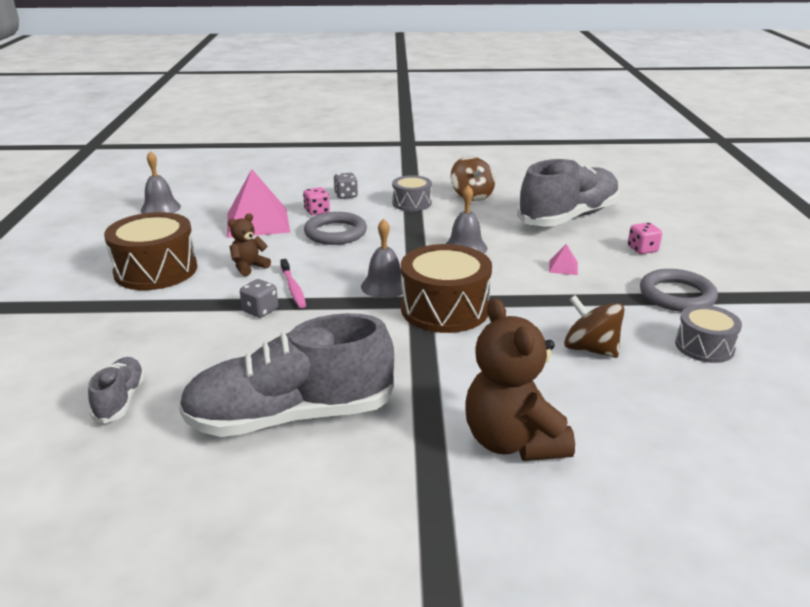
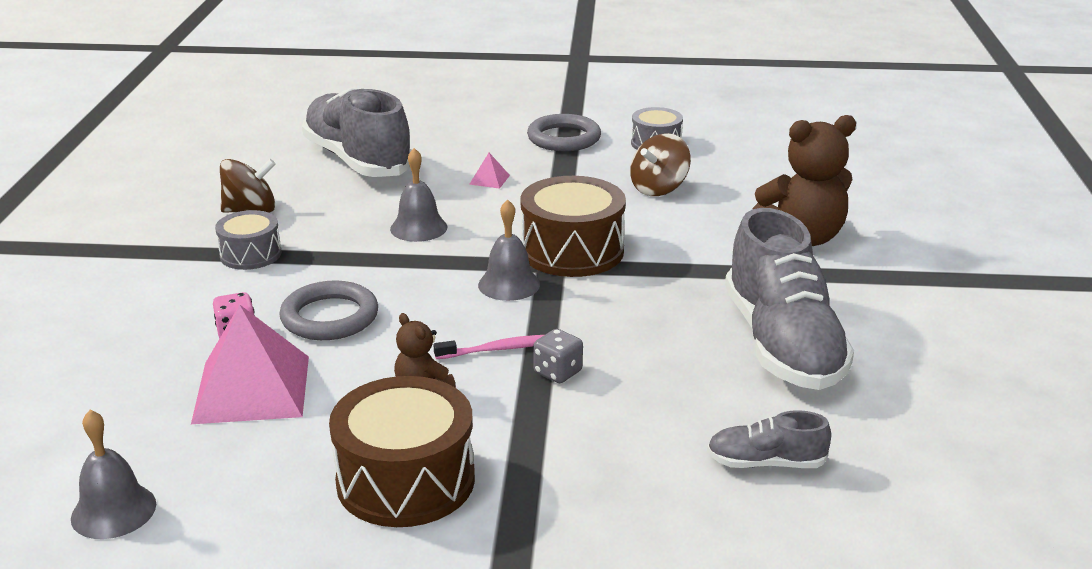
camera: 85 degrees left, 0 degrees up
grey dice [333,173,358,199] -> none
pink dice [628,223,662,254] -> none

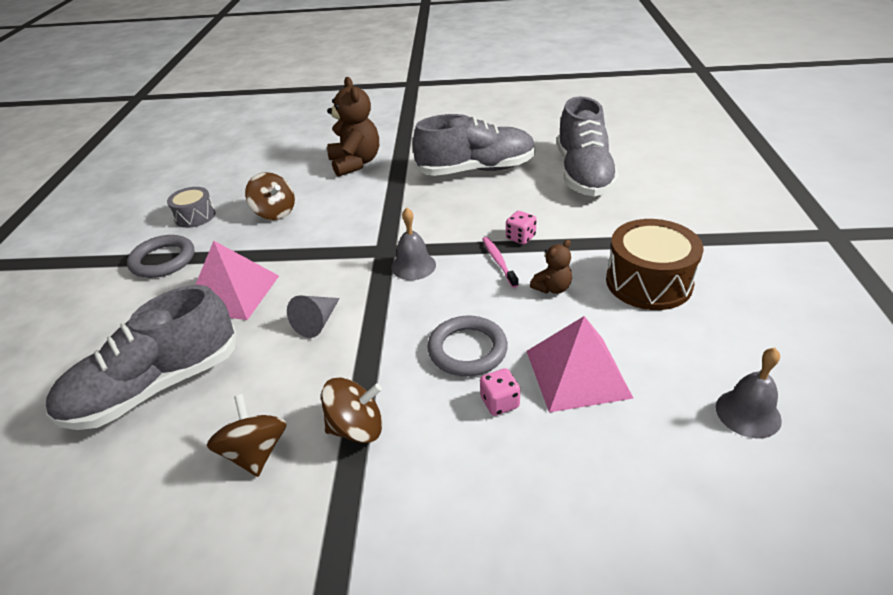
camera: 90 degrees left, 10 degrees up
grey drum [215,210,282,270] -> brown spinning top [321,377,383,443]
grey bell [390,148,448,242] -> grey cone [287,296,340,338]
pink pyramid [469,153,510,189] -> pink pyramid [195,241,279,320], size x2.44
brown drum [520,176,626,277] -> none
grey dice [533,329,583,383] -> pink dice [506,211,537,244]
grey shoe [707,410,831,468] -> grey shoe [557,97,619,196], size x2.16

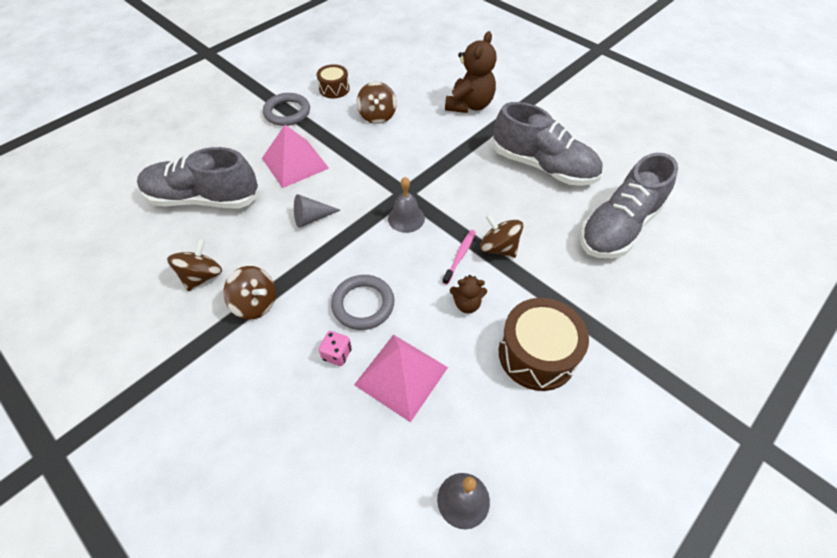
camera: 40 degrees right, 15 degrees up
grey drum [167,187,216,228] -> brown drum [316,64,350,98]
pink dice [506,211,537,244] -> brown spinning top [480,214,523,258]

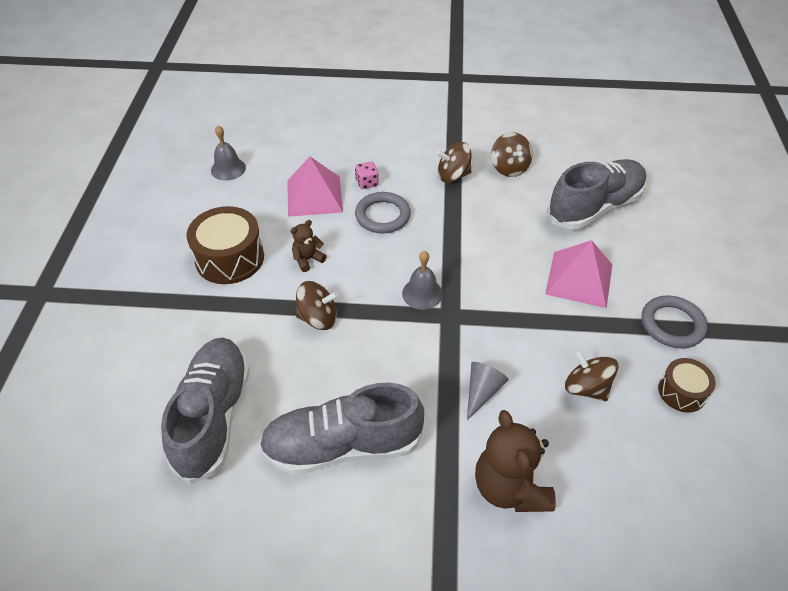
camera: 140 degrees right, 5 degrees down
grey cone [294,194,340,228] -> grey cone moved to [467,362,508,420]
pink toothbrush [442,230,476,285] -> none

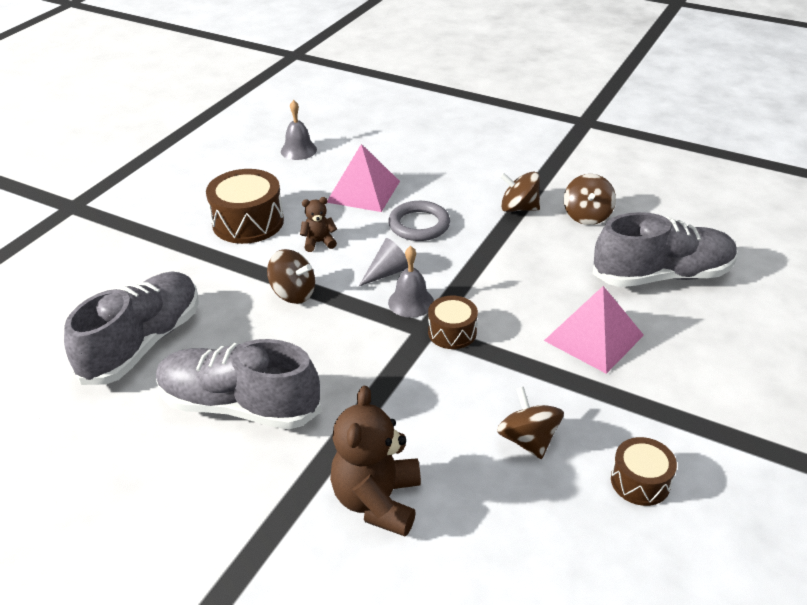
camera: 25 degrees right, 10 degrees down
pink dice [355,161,379,189] -> none
grey cone [467,362,508,420] -> grey cone moved to [359,238,408,286]
grey ring [642,295,708,349] -> none
none -> brown drum [428,296,478,349]

